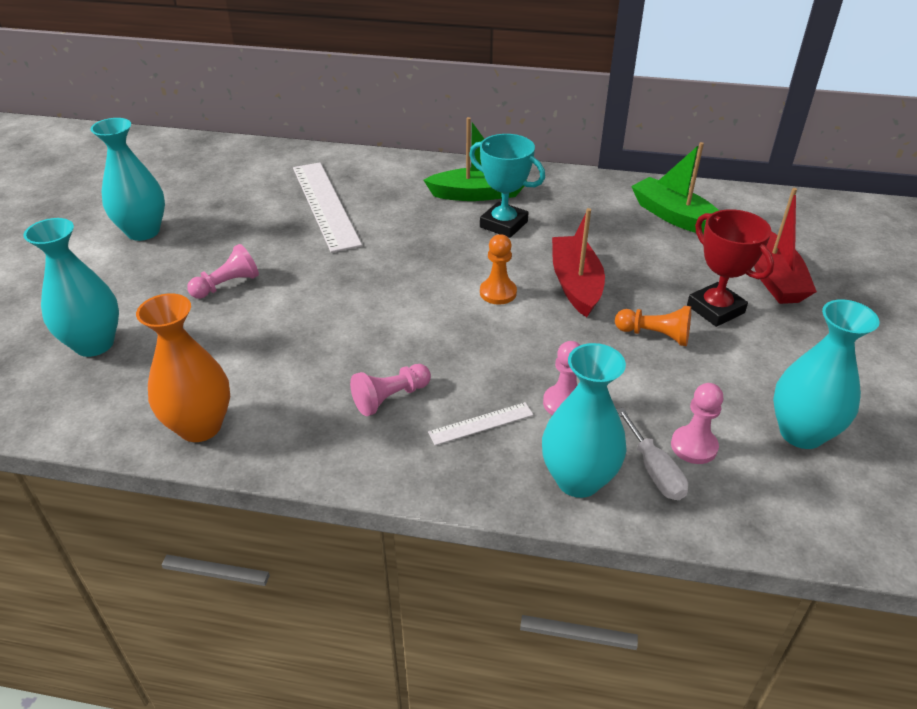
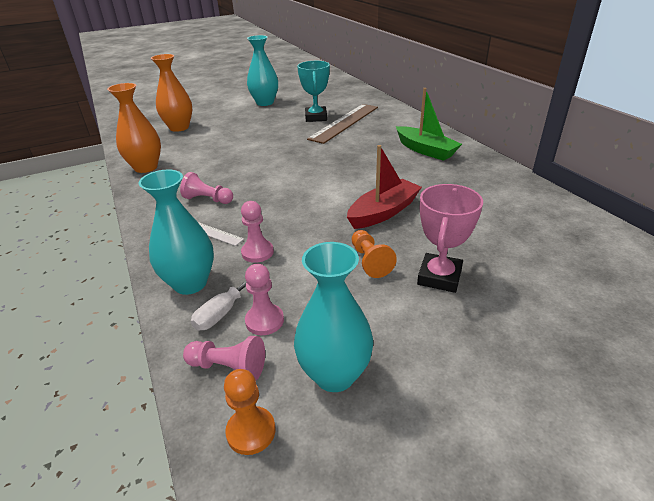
camera: 55 degrees right, 5 degrees down
turquoise vase [23,218,119,357] -> orange vase [151,54,192,132]
pink pawn [187,244,259,299] -> pink pawn moved to [183,336,265,380]
white ruler [293,163,362,253] -> brown ruler [307,104,378,144]
turquoise trophy [469,134,545,238] -> turquoise trophy moved to [297,61,330,122]
orange pawn [480,234,517,305] -> orange pawn moved to [224,369,275,455]
green boat [631,142,719,234] -> none
red trophy [687,209,774,327] -> pink trophy [417,184,483,293]
red boat [754,188,817,304] -> none

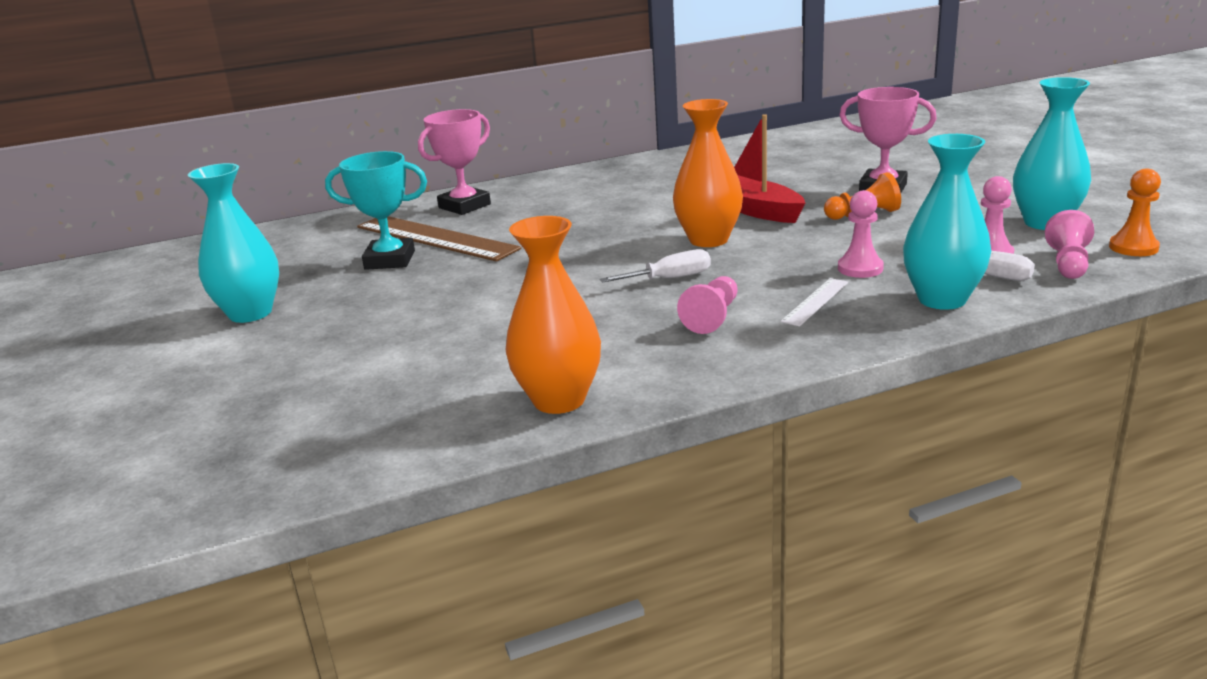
camera: 85 degrees left, 10 degrees down
orange vase [151,54,192,132] -> orange vase moved to [673,99,743,247]
green boat [396,88,462,161] -> none
none -> pink trophy [418,109,491,215]
none -> white screwdriver [600,249,711,283]

